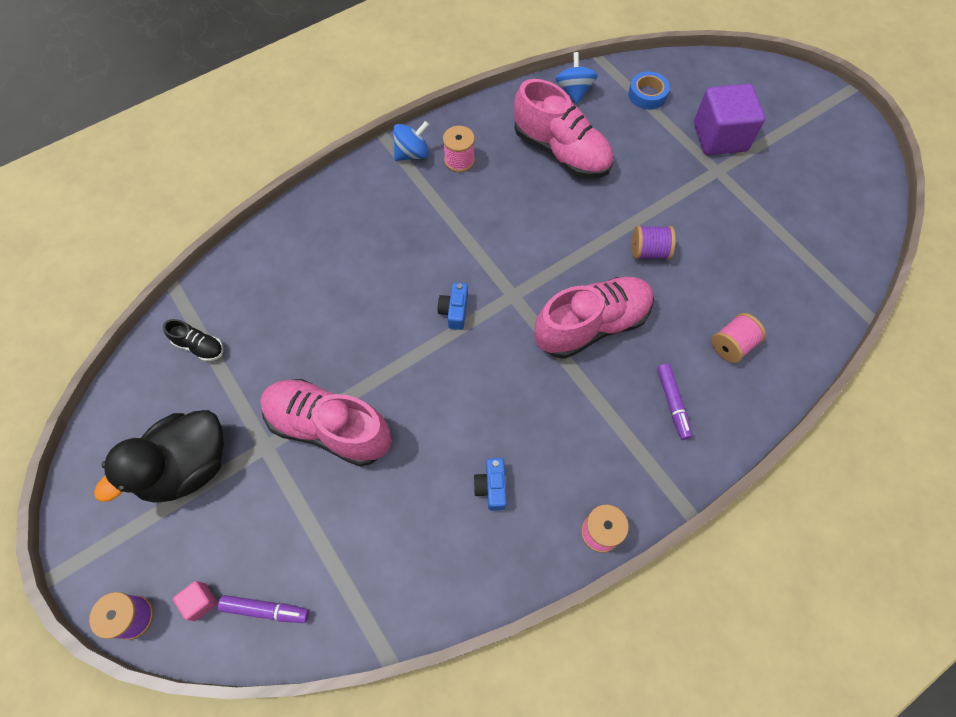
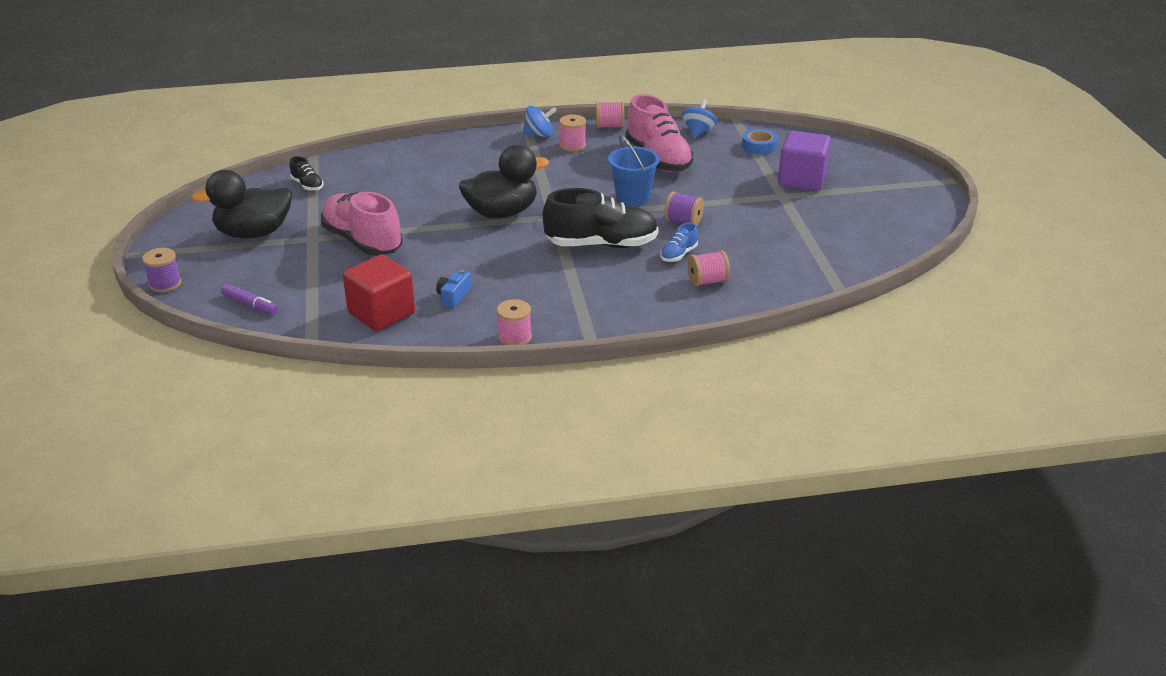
camera: 25 degrees right, 30 degrees down
pink cube [173,581,218,621] -> none
blue camera [437,282,468,330] -> black duck [459,145,549,218]
pink shoe [534,277,654,359] -> black shoe [543,188,658,248]
purple marker [657,363,693,440] -> none
none -> red cube [343,255,415,331]
none -> pink spool [596,102,624,128]
none -> blue bucket [608,135,660,206]
none -> blue shoe [660,223,698,262]

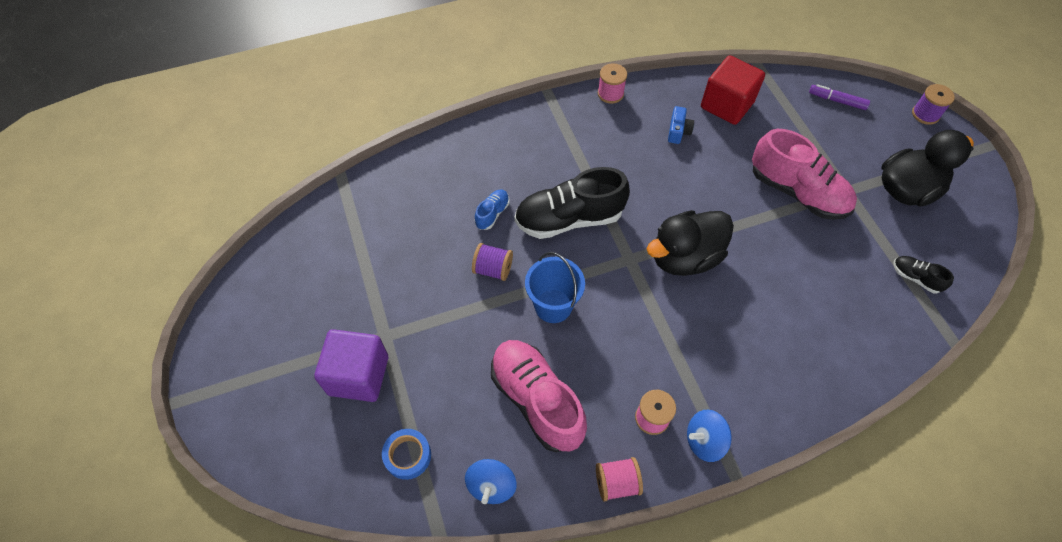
camera: 170 degrees right, 25 degrees up
pink spool [688,251,730,286] -> none

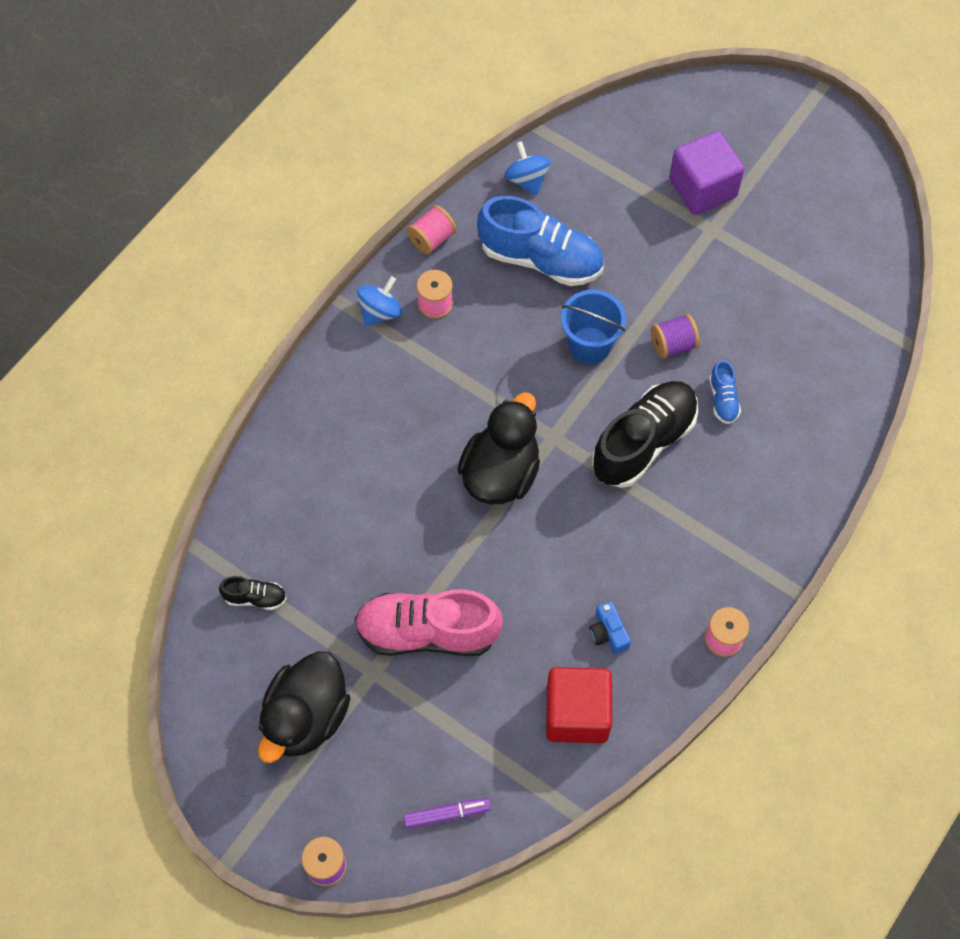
camera: 145 degrees right, 5 degrees up
blue tape [382,429,431,480] -> none
pink shoe [491,340,587,452] -> blue shoe [477,196,604,286]

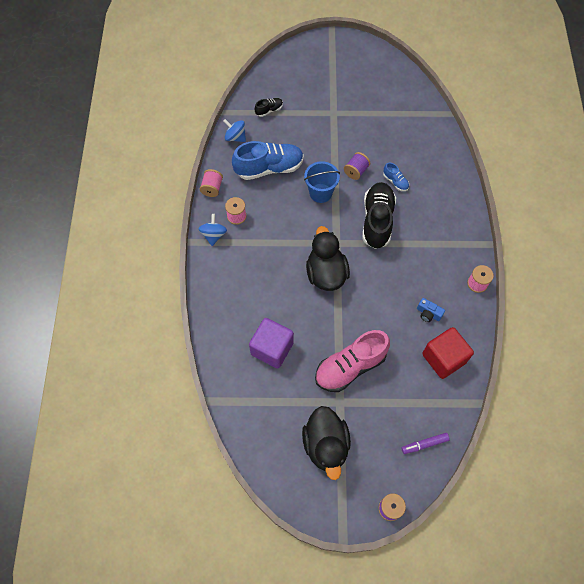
camera: 35 degrees left, 0 degrees up
black shoe [219,576,287,610] -> black shoe moved to [255,98,283,117]
purple marker [403,798,491,829] -> purple marker turned 150 degrees counterclockwise [401,433,450,454]
purple cube [669,131,744,215] -> purple cube moved to [249,318,294,368]

